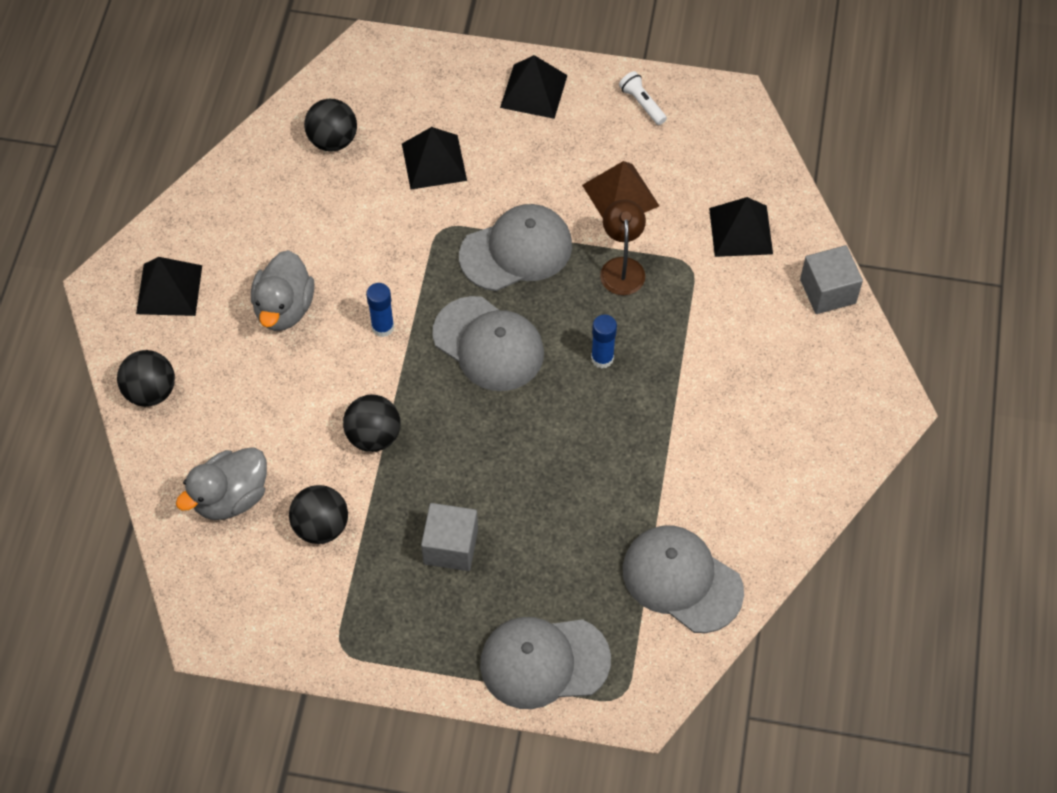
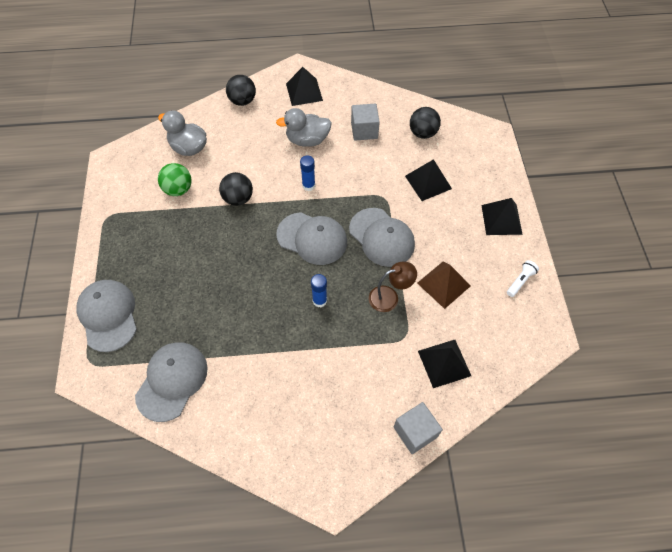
camera: 75 degrees right, 0 degrees up
black ball [289,485,348,544] -> green ball [158,163,192,196]
grey cube [421,503,478,571] -> grey cube moved to [351,103,380,141]
grey cap [432,296,544,391] -> grey cap turned 90 degrees counterclockwise [276,212,347,265]

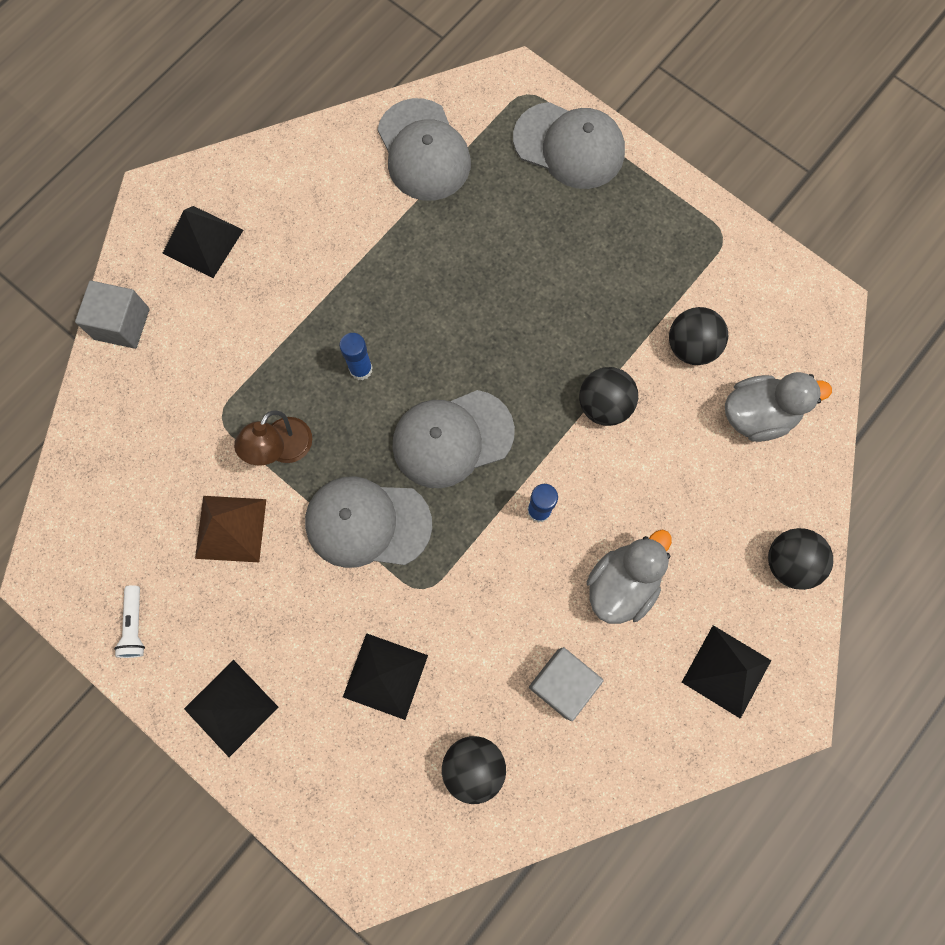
camera: 135 degrees right, 15 degrees up
green ball [158,163,192,196] -> black ball [669,307,728,365]
black pyramid [418,340,471,388] -> black pyramid moved to [162,206,243,278]

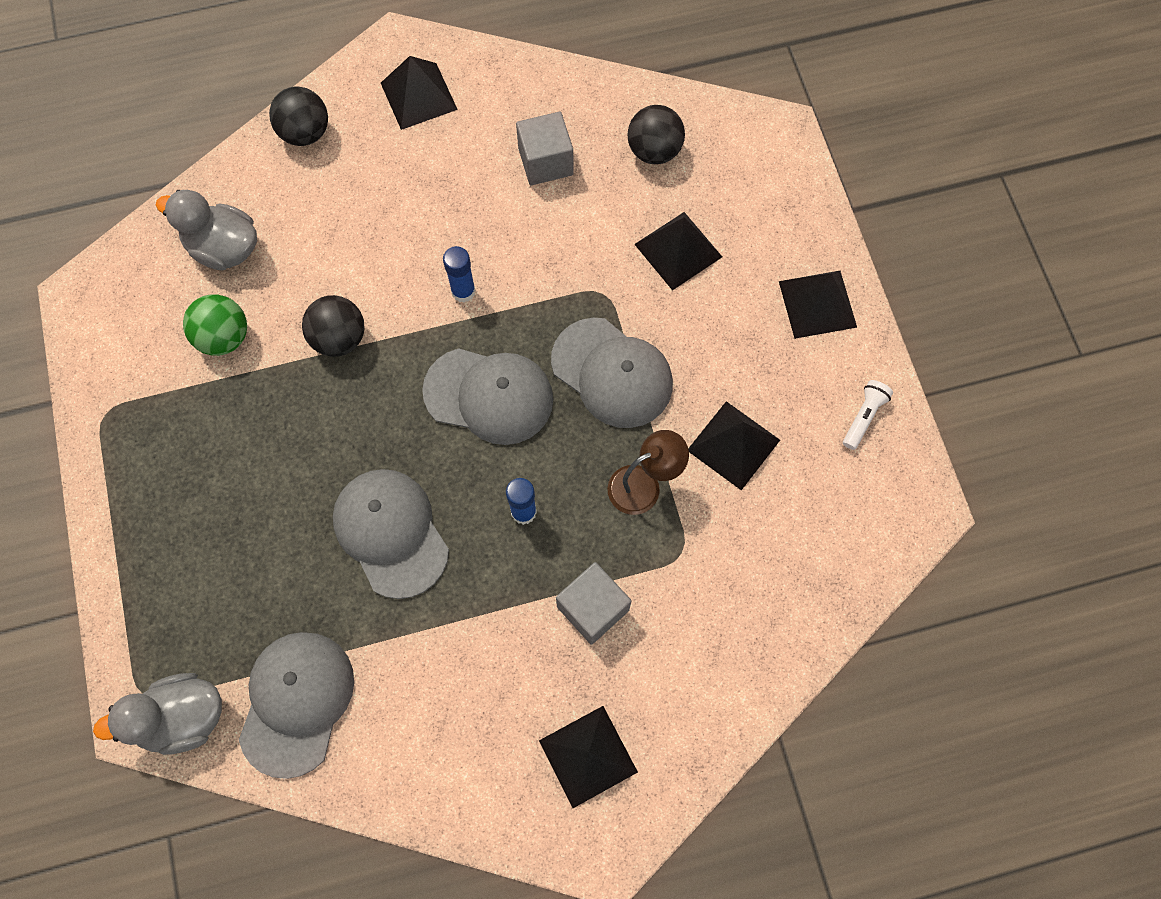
camera: 145 degrees left, 5 degrees down
grey cube [75,280,150,349] -> grey cube moved to [556,562,631,645]
brown pyramid [195,496,266,562] -> black pyramid [688,401,780,490]
grey cap [513,102,625,189] -> grey cap moved to [333,469,449,599]
grey duck [587,529,672,624] -> grey duck moved to [93,673,222,755]
black ball [669,307,728,365] -> green ball [183,294,247,356]

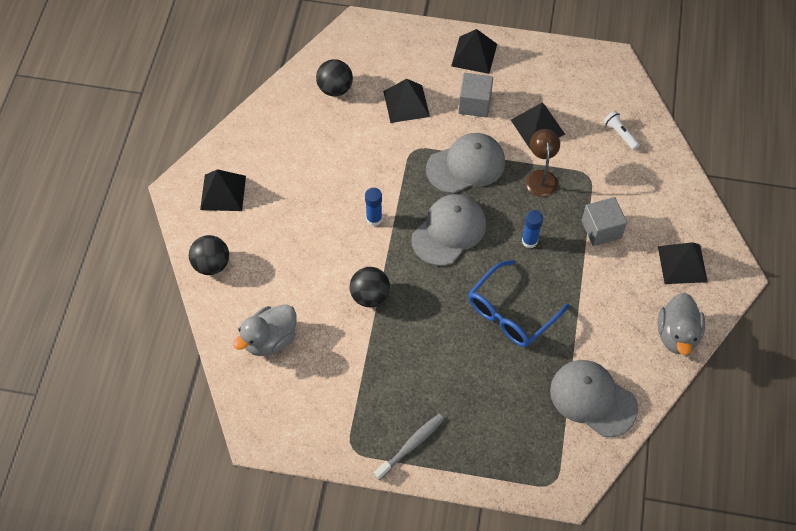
camera: 65 degrees left, 10 degrees down
grey duck [93,673,222,755] -> grey duck moved to [658,293,705,355]
green ball [183,294,247,356] -> none
grey cap [333,469,449,599] -> blue glasses [468,260,569,347]
grey cube [516,111,574,185] -> grey cube moved to [458,73,493,117]
white flashlight [843,380,893,450] -> white flashlight moved to [603,111,640,150]
none -> grey toothbrush [374,414,444,480]

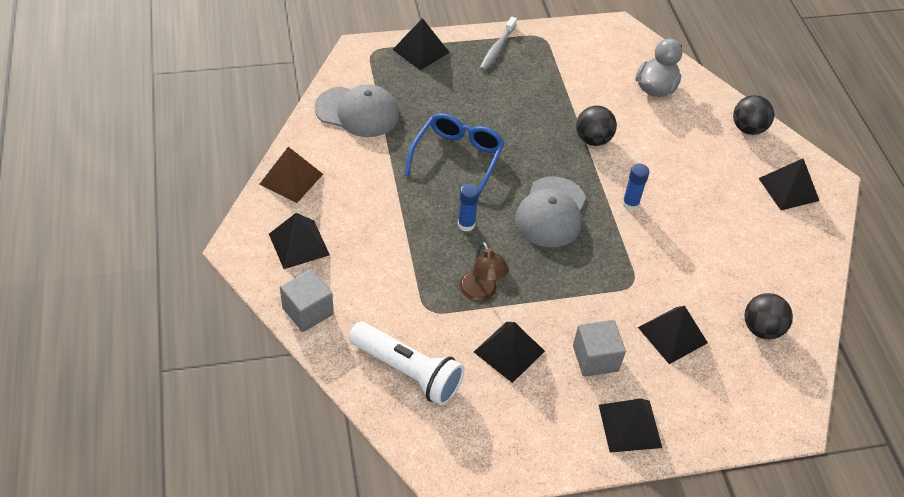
camera: 155 degrees right, 10 degrees down
grey cap [426,133,505,194] -> none
grey cube [582,197,627,246] -> grey cube moved to [280,269,334,332]
white flashlight [603,111,640,150] -> white flashlight [349,322,465,406], size x2.15
grey duck [658,293,705,355] -> brown pyramid [260,147,323,203]
none -> black pyramid [392,18,450,70]

